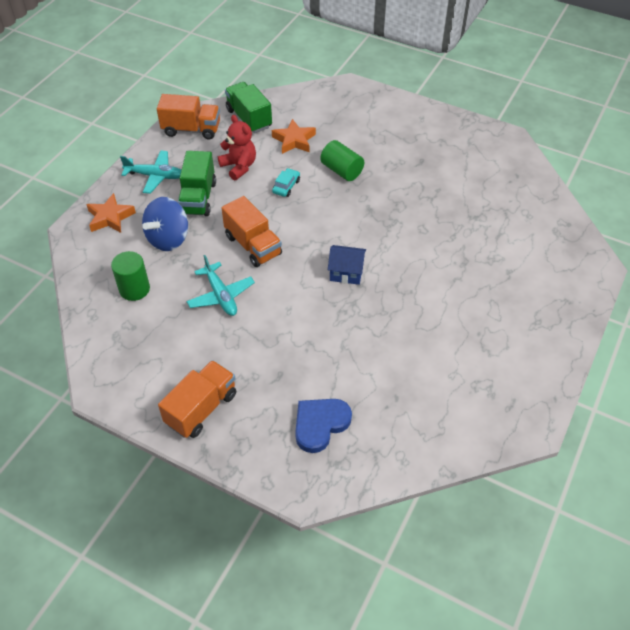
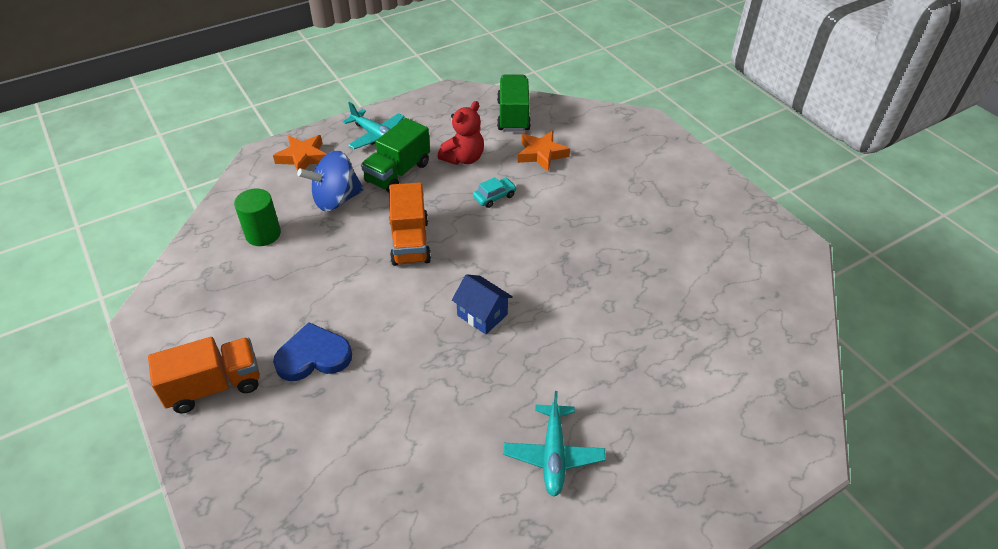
camera: 30 degrees right, 5 degrees down
orange truck [157,94,220,140] -> none
turquoise plane [187,255,255,316] -> turquoise plane moved to [503,391,606,497]
red teddy bear [218,115,256,180] -> red teddy bear turned 45 degrees clockwise [438,101,484,165]
blue heart [295,399,352,453] -> blue heart moved to [273,322,352,381]
green cylinder [320,140,364,181] -> none

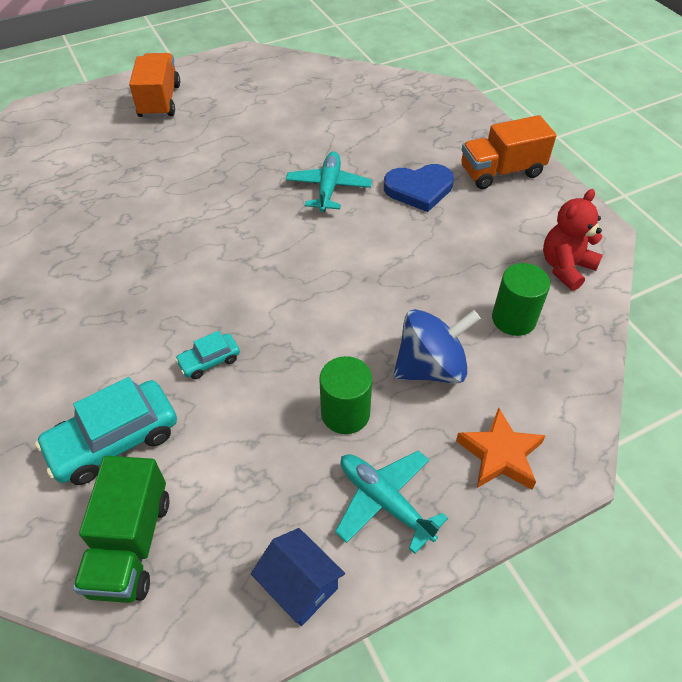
camera: 175 degrees left, 5 degrees up
green truck [361,118,430,193] -> green cylinder [319,356,372,434]
orange truck [389,182,431,266] -> orange truck moved to [129,53,180,118]
red teddy bear [438,101,484,165] -> red teddy bear moved to [543,189,603,291]
blue house [452,274,513,334] -> blue house moved to [251,528,345,626]
turquoise plane [503,391,606,497] -> turquoise plane moved to [286,151,372,212]
orange star [518,131,570,172] -> turquoise car [35,377,177,485]

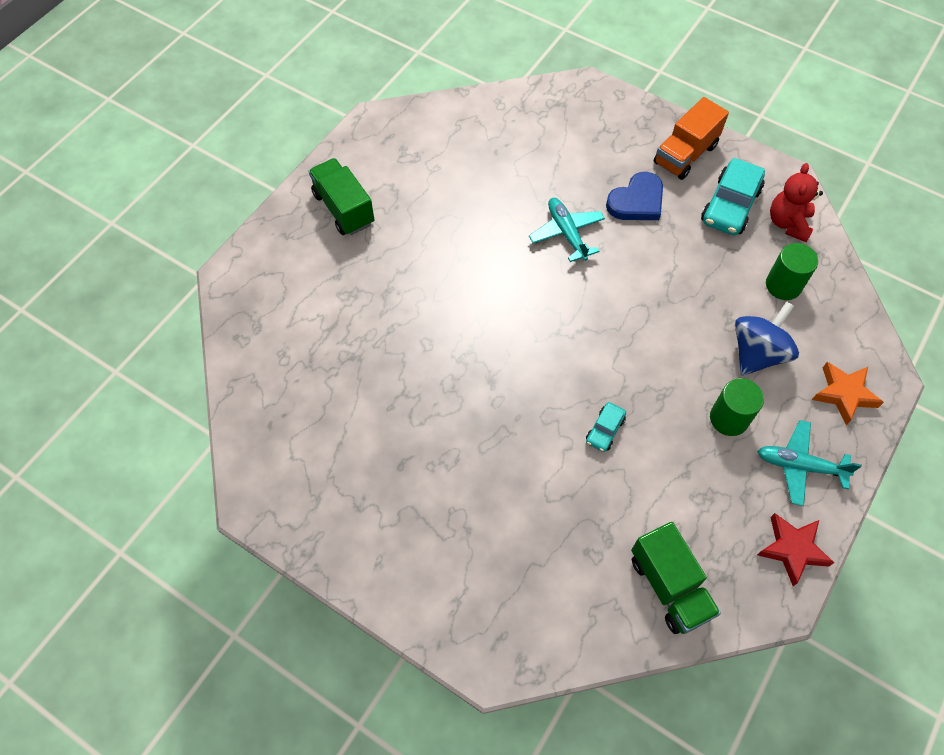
camera: 30 degrees left, 10 degrees up
turquoise car [35,377,177,485] -> turquoise car moved to [701,158,765,235]
orange truck [129,53,180,118] -> green truck [308,158,375,235]
blue house [251,528,345,626] -> red star [757,513,834,586]

